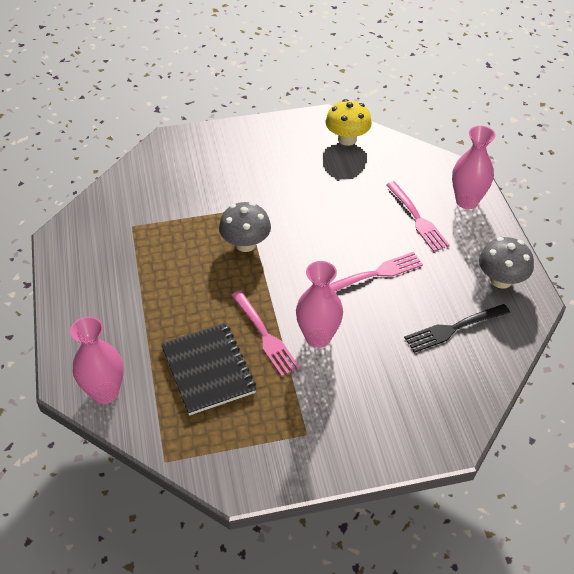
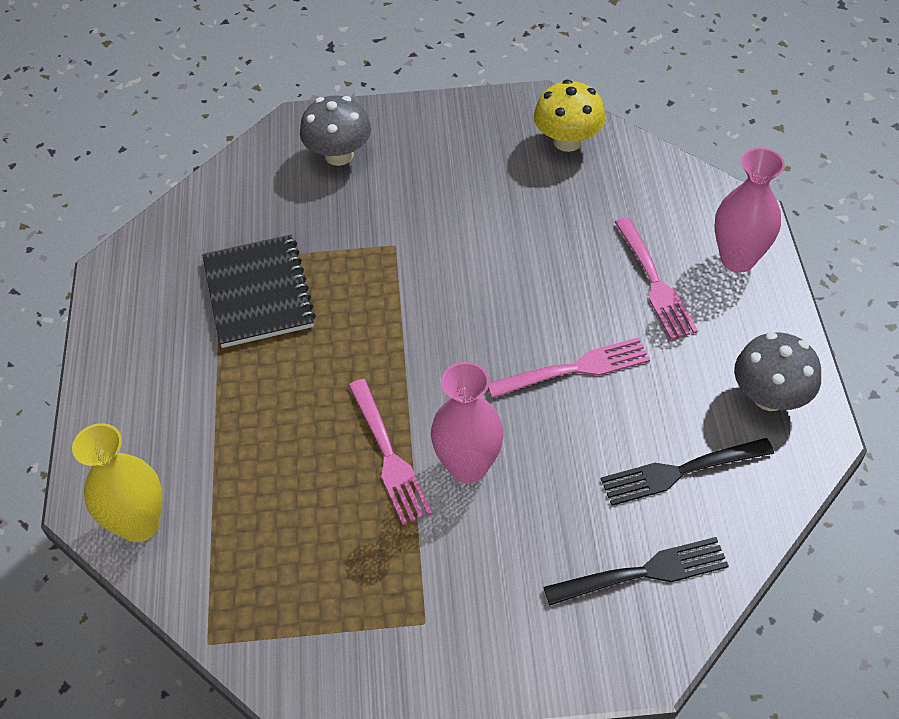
camera: 10 degrees right, 5 degrees up
pink vase [70,316,124,404] -> yellow vase [72,423,163,542]
black notebook [161,323,256,416] -> black notebook moved to [202,234,316,348]
grey mushroom [219,202,271,252] -> grey mushroom moved to [300,96,371,166]
none -> black fork [544,537,729,606]

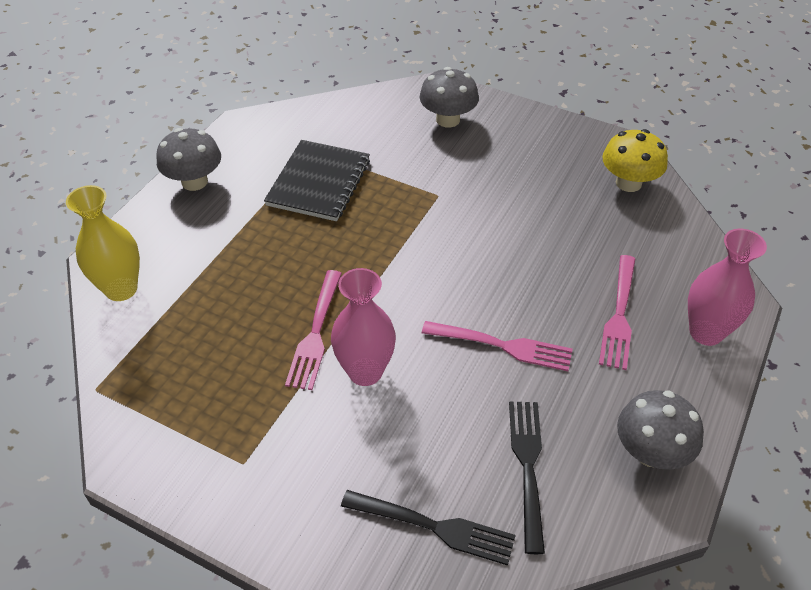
camera: 30 degrees right, 5 degrees down
black fork [601,438,774,506] -> black fork turned 75 degrees clockwise [509,402,545,554]
none -> grey mushroom [157,128,221,191]

